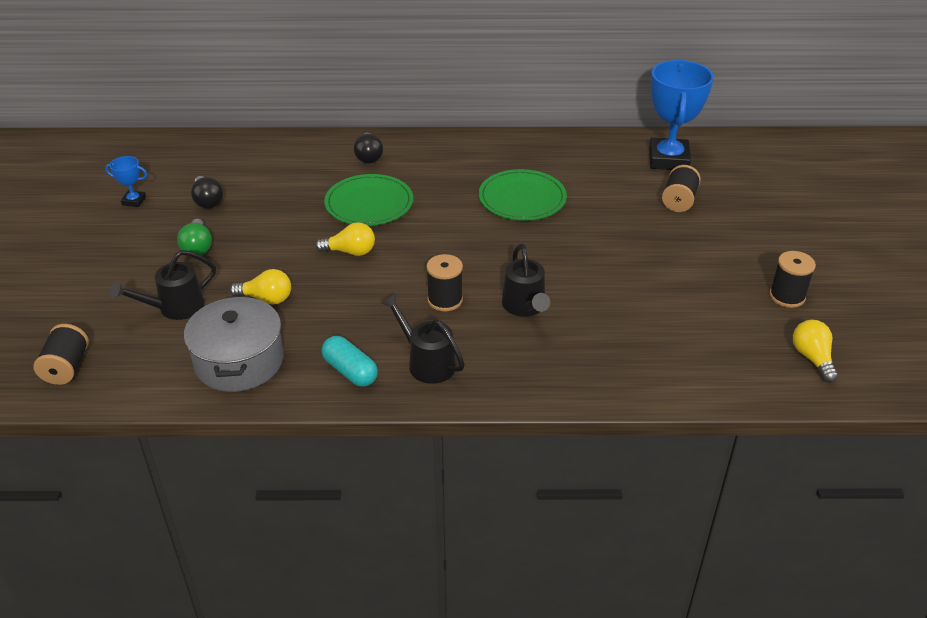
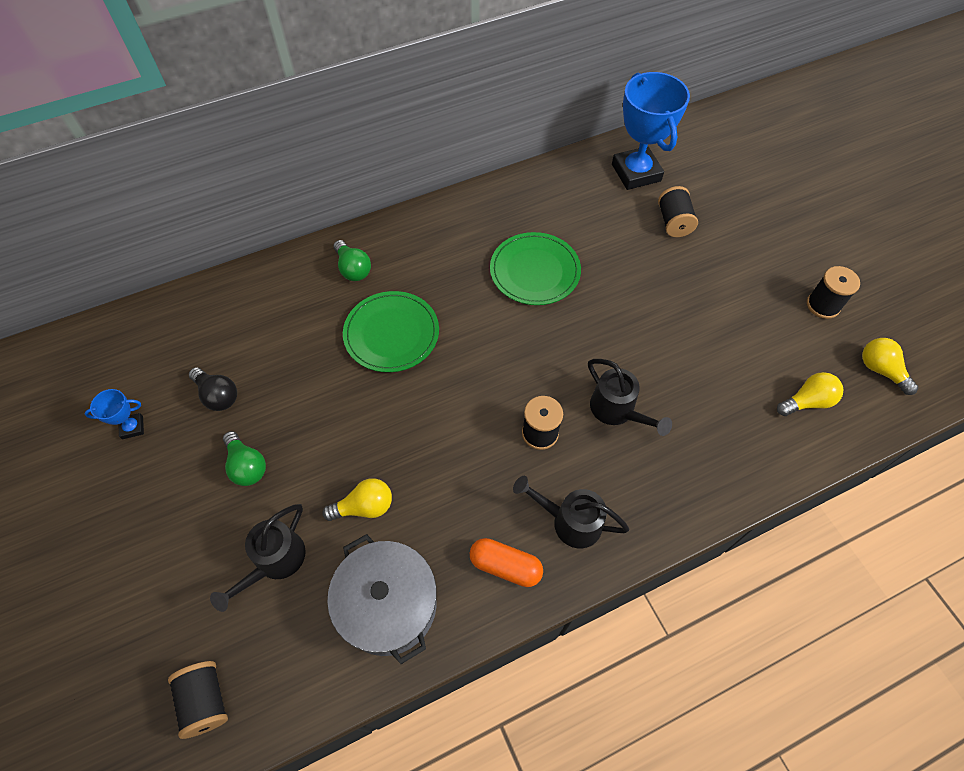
camera: 25 degrees left, 20 degrees up
yellow light bulb [315,222,375,256] -> yellow light bulb moved to [777,372,843,416]
turquoise capsule [322,336,378,387] -> orange capsule [470,538,543,587]
black light bulb [354,133,383,164] -> green light bulb [334,240,371,281]

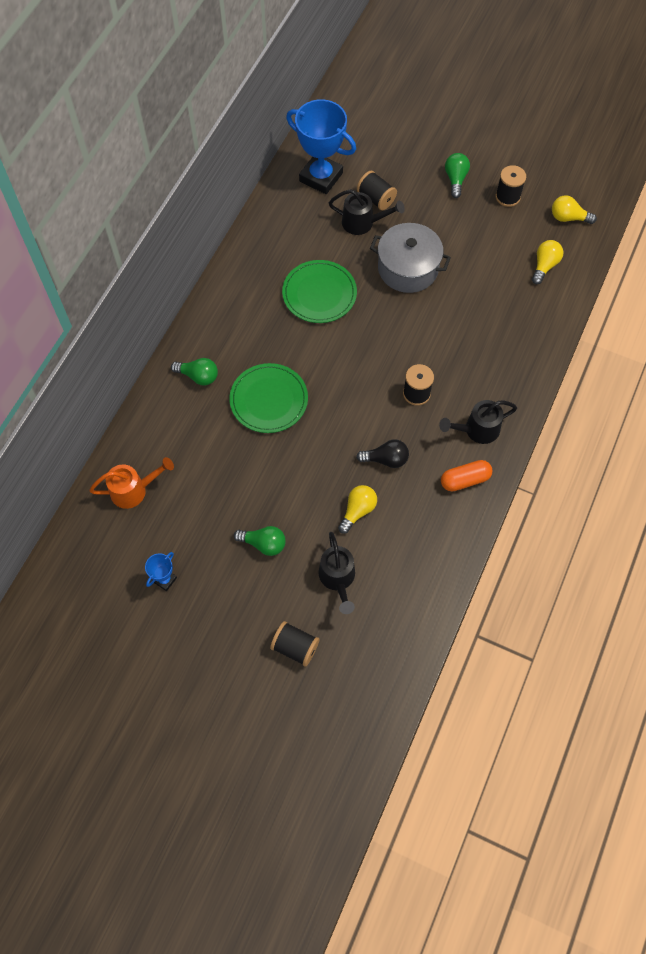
camera: 40 degrees left, 5 degrees up
black spool [168,661,228,739] -> black spool moved to [270,621,319,667]
black light bulb [189,367,237,411] -> black light bulb moved to [356,439,409,468]
grey pot [327,534,437,664] -> grey pot moved to [370,223,451,293]
black watering can [588,359,672,436] -> black watering can moved to [329,189,405,235]
none -> orange watering can [89,457,174,509]
none -> green light bulb [445,153,470,198]

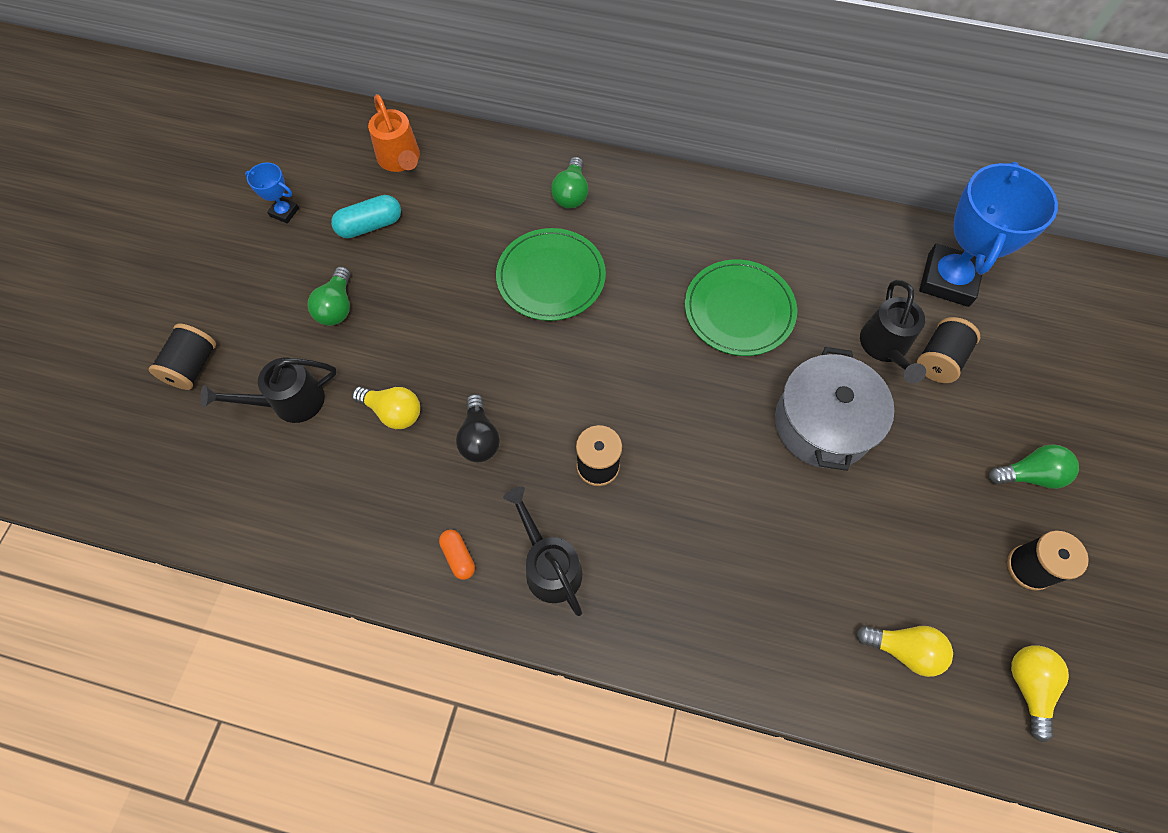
camera: 80 degrees right, 0 degrees up
orange capsule [441,460,492,492] -> orange capsule [439,529,475,580], size x0.64
none -> turquoise capsule [331,195,401,238]

